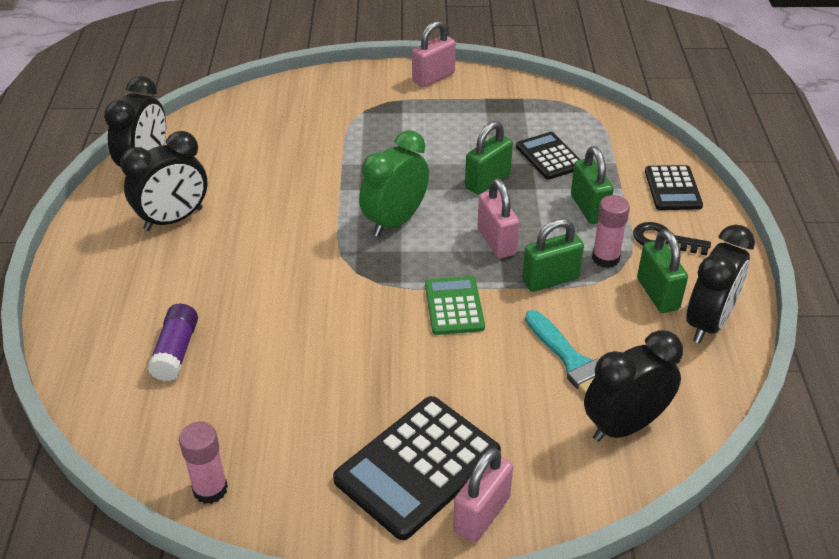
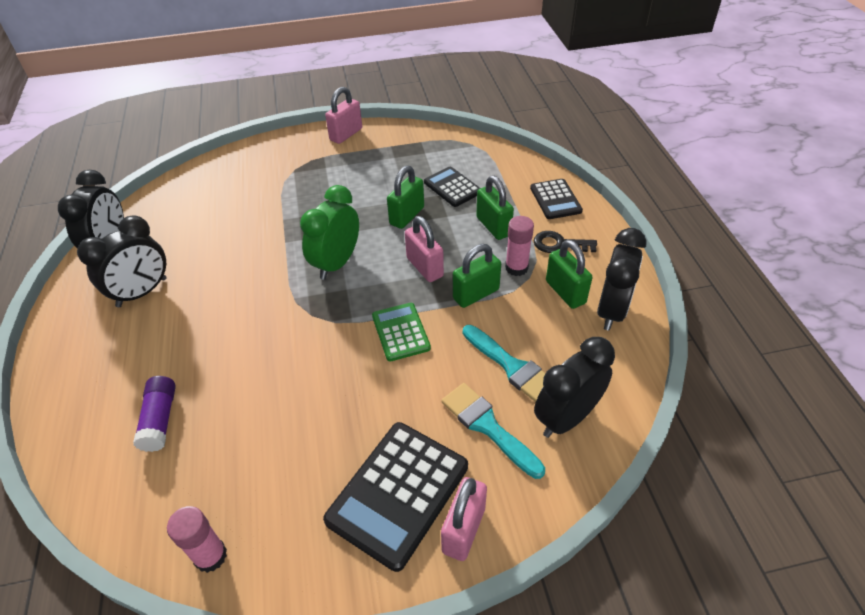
camera: 10 degrees left, 5 degrees up
none -> turquoise brush [442,383,545,479]

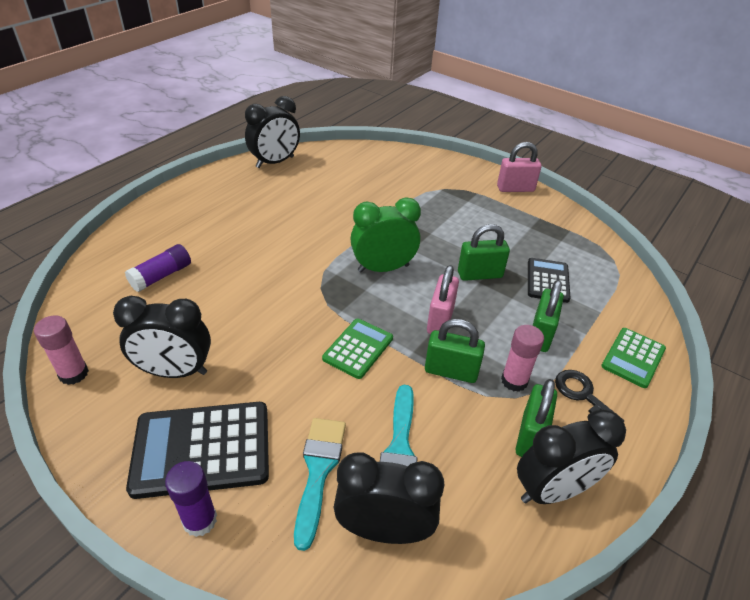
camera: 45 degrees right, 5 degrees down
black clock [77,215,167,307] -> black clock moved to [113,296,211,378]
pink padlock [441,477,487,561] -> purple glue stick [165,461,217,537]
black calculator [530,179,583,219] -> green calculator [601,328,666,388]

